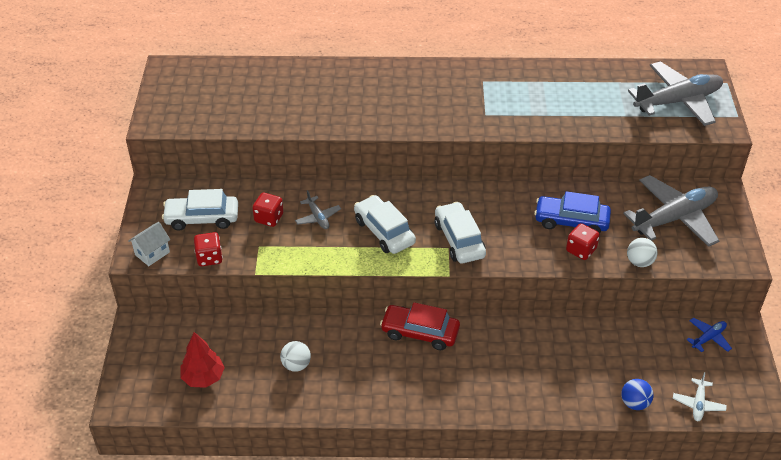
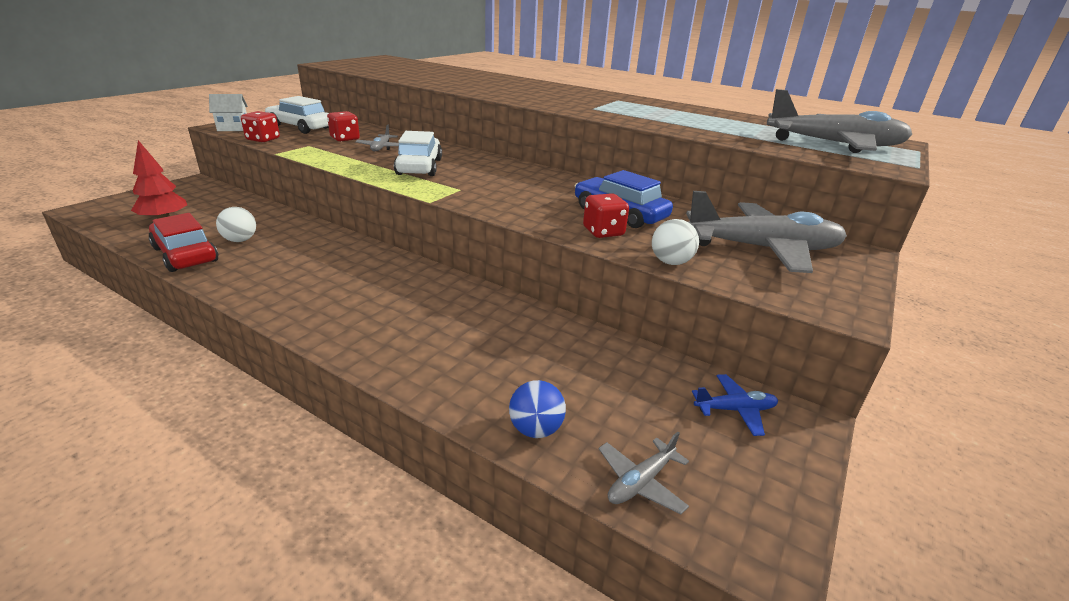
camera: 30 degrees right, 15 degrees down
red car [380,302,460,350] -> red car moved to [149,213,218,272]
white car [435,202,486,263] -> none
white plane [673,372,727,421] -> grey plane [599,432,689,514]

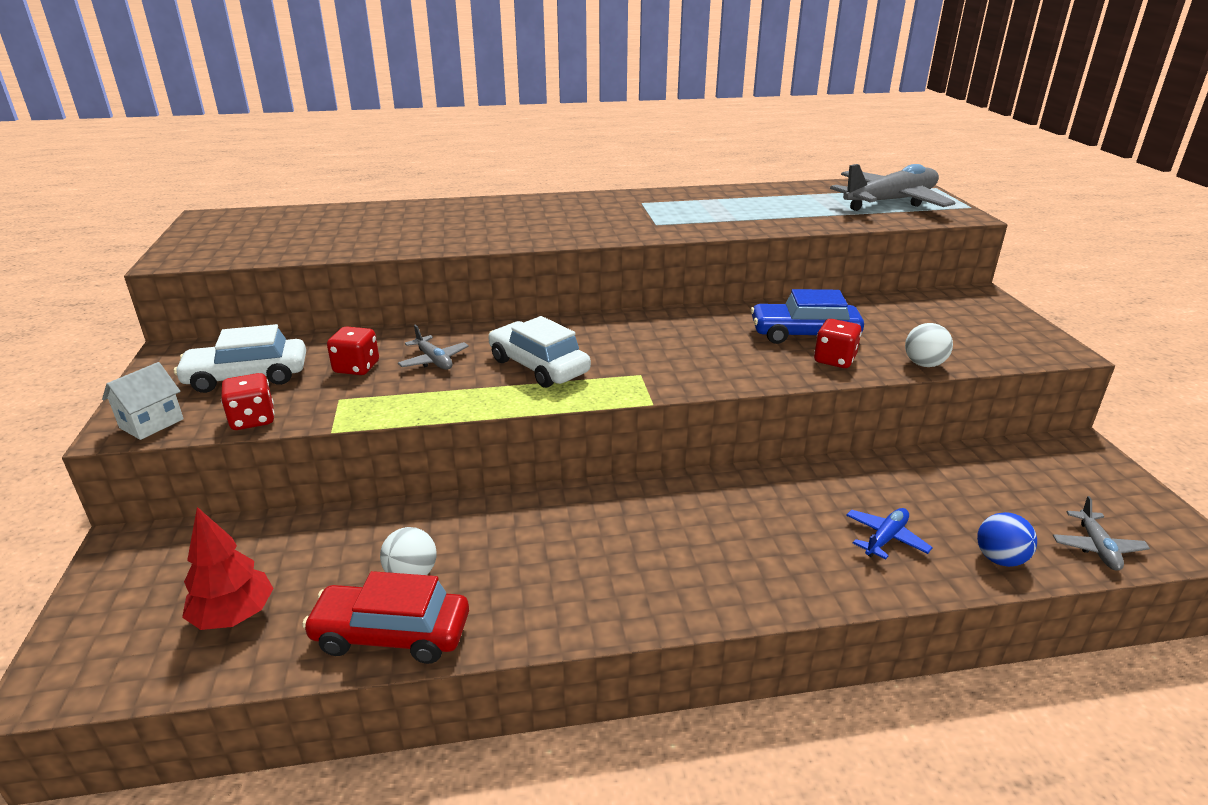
camera: 40 degrees left, 0 degrees up
grey plane [686,191,847,273] -> none
blue plane [692,374,778,436] -> blue plane moved to [846,508,933,559]

